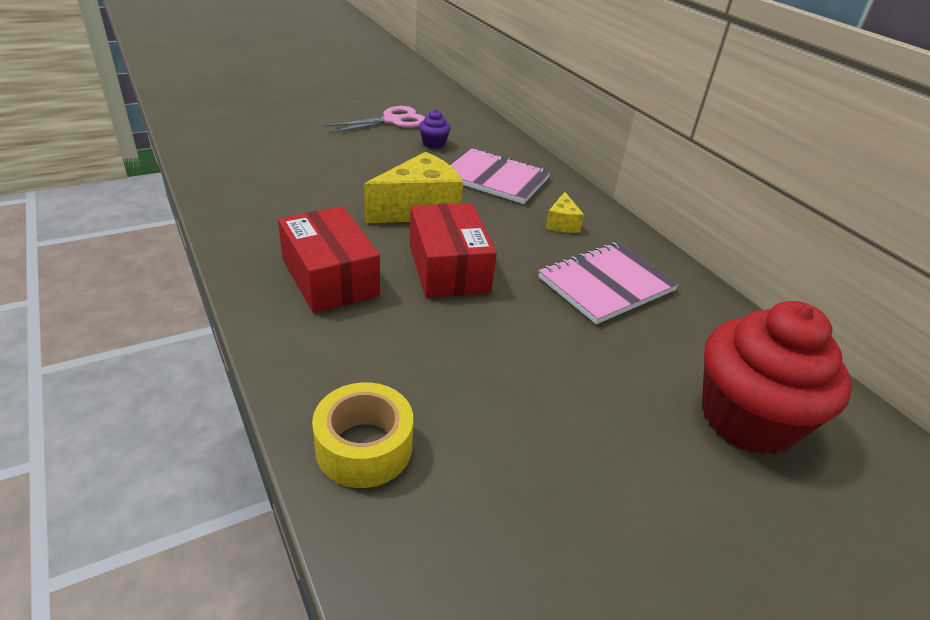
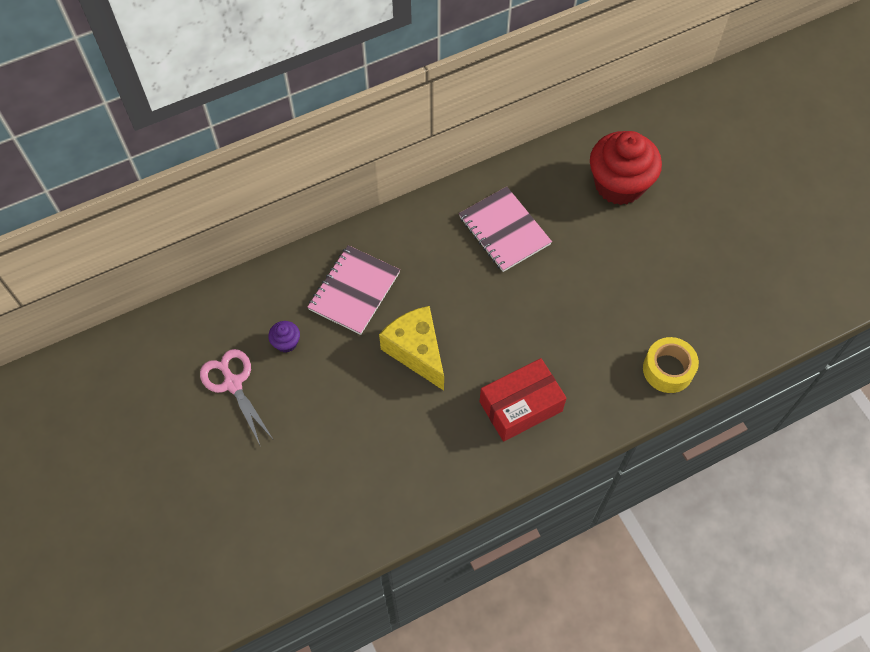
camera: 85 degrees left, 25 degrees up
red box [409,203,497,298] -> none
yellow cheese [545,192,584,233] -> none

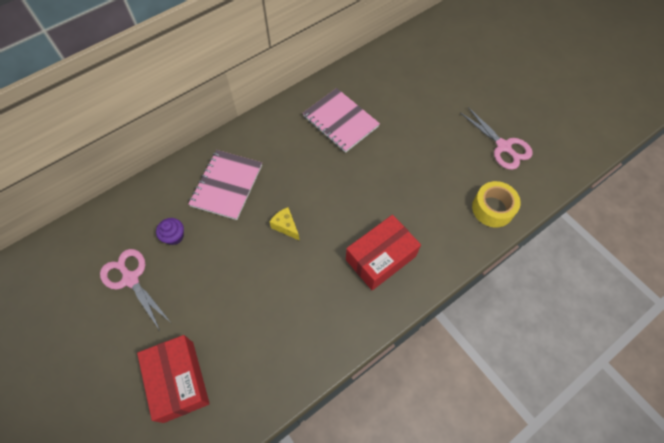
camera: 10 degrees left, 0 degrees up
yellow cheese [379,306,444,391] -> yellow cheese [270,207,300,241], size x0.49
red cupcake [590,131,662,205] -> none
none -> red box [137,335,210,423]
none -> pink scissors [460,107,533,170]

